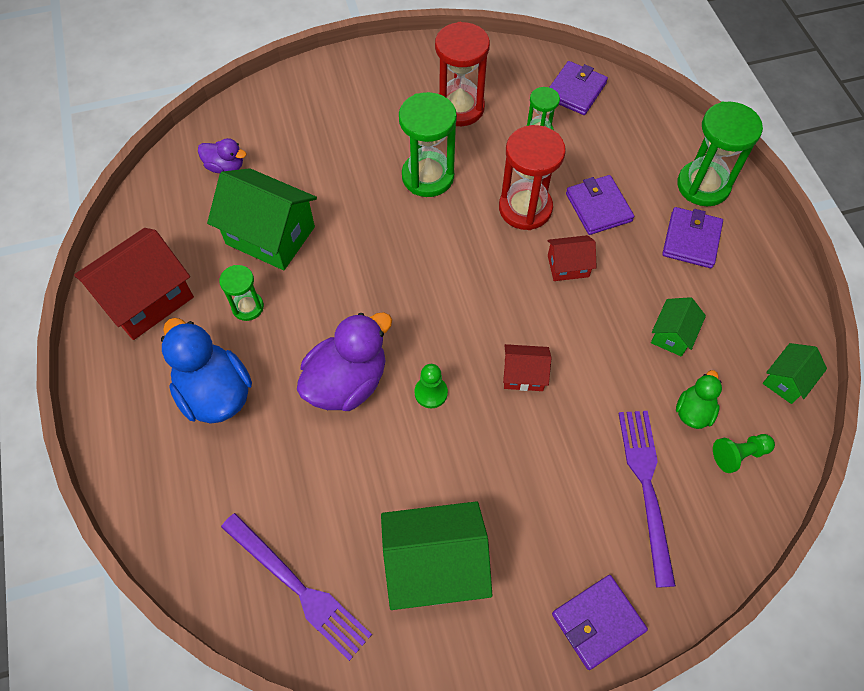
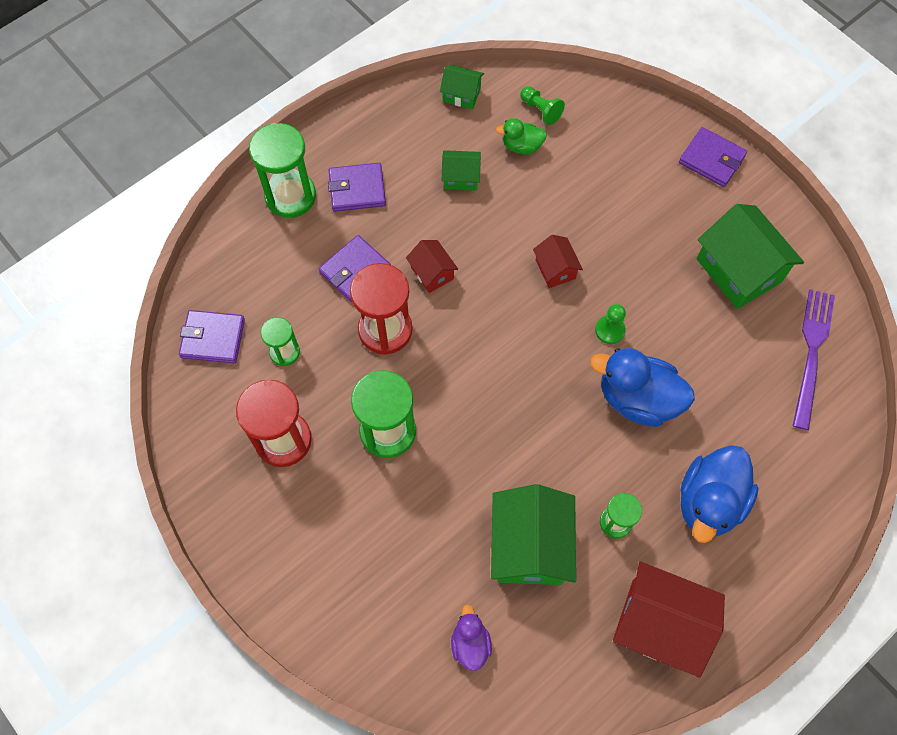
camera: 115 degrees left, 5 degrees up
purple duck [297,312,392,411] -> blue duck [590,348,695,427]
purple fork [618,411,676,588] -> none

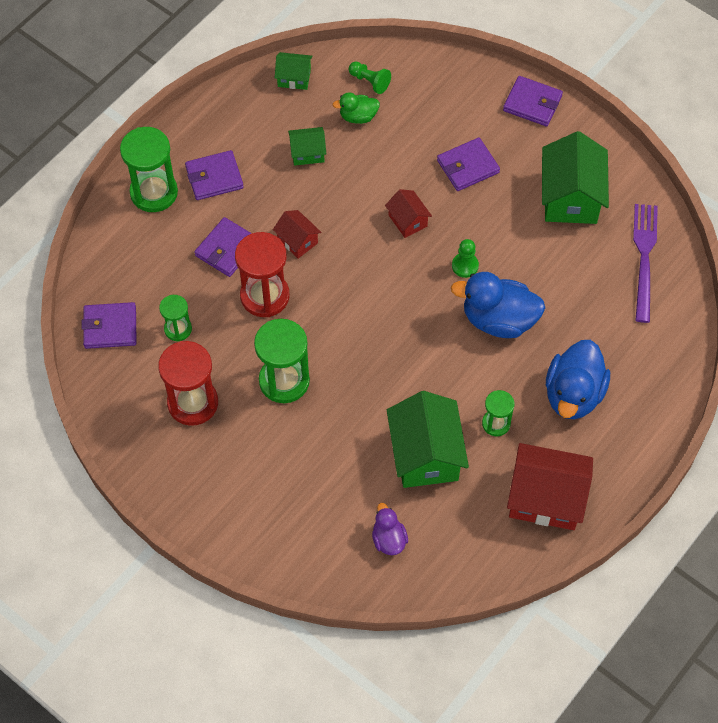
camera: 10 degrees left, 5 degrees down
green house [696,204,804,309] -> green house turned 45 degrees clockwise [542,131,609,224]
none -> purple wallet [437,138,500,191]

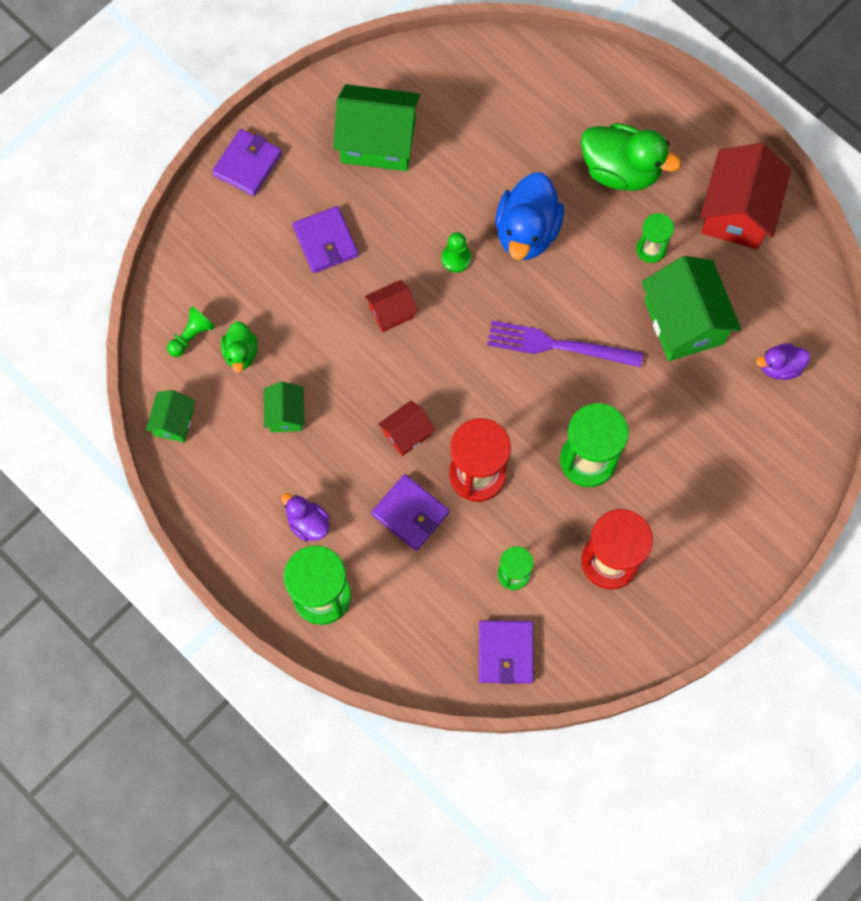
camera: 85 degrees left, 10 degrees up
purple wallet [185,150,244,200] -> purple duck [281,493,329,542]
green house [387,391,469,488] -> green house turned 75 degrees clockwise [642,256,742,361]
blue duck [546,340,610,419] -> green duck [581,123,681,191]
purple fork [633,204,658,323] -> purple fork moved to [487,321,643,367]

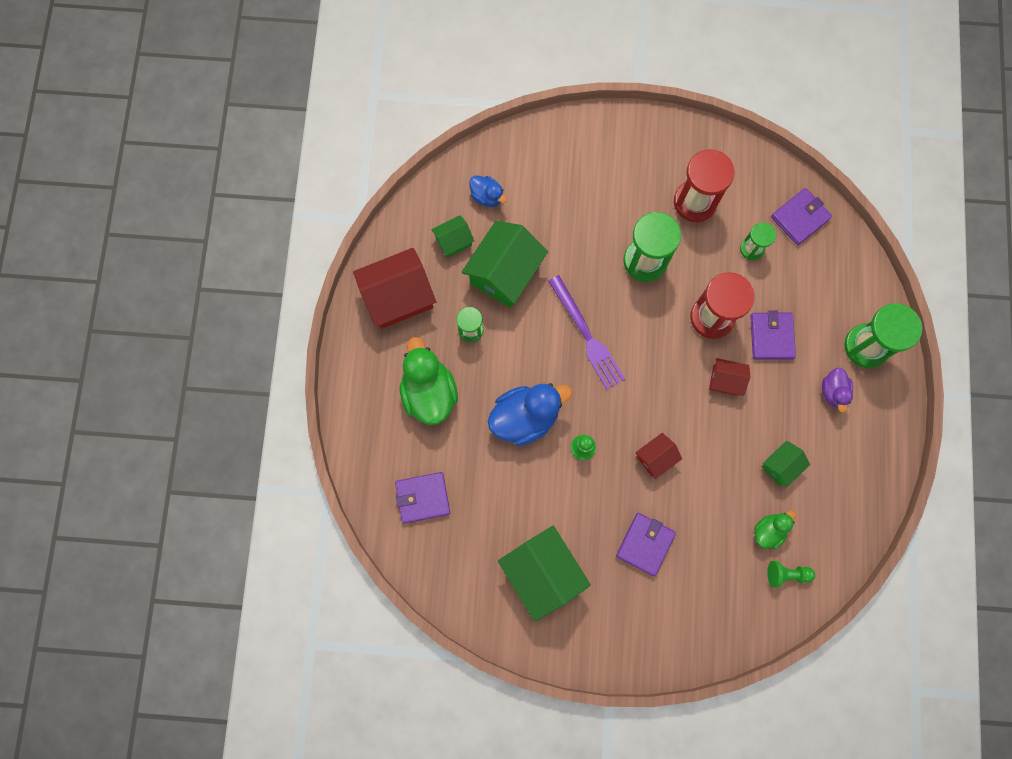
camera: 130 degrees left, 5 degrees up
green house [146,390,195,442] -> green house moved to [431,215,474,258]
purple wallet [212,129,282,196] -> purple wallet moved to [395,472,450,524]
red house [365,280,418,332] -> red house turned 60 degrees counterclockwise [635,433,682,479]
purple duck [756,343,810,380] -> blue duck [469,176,507,207]

